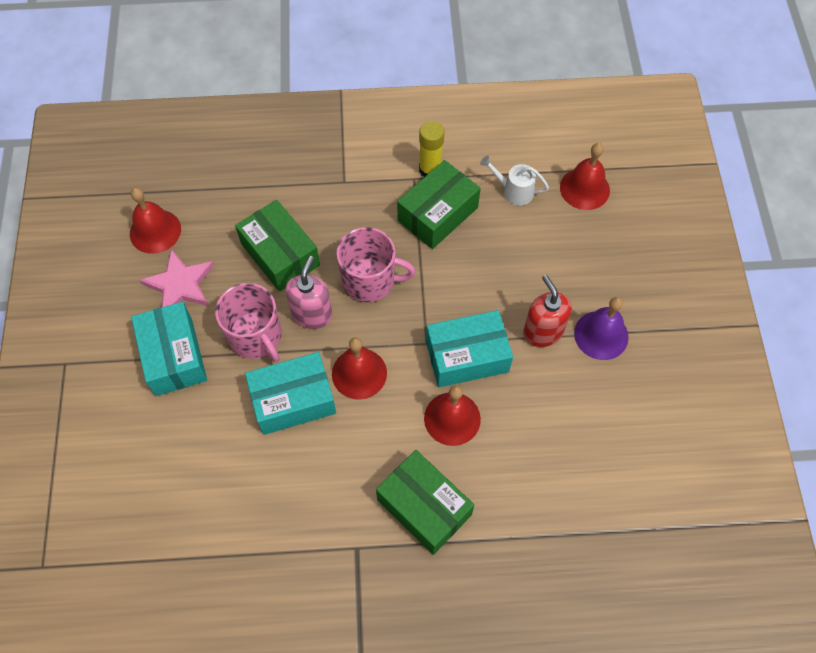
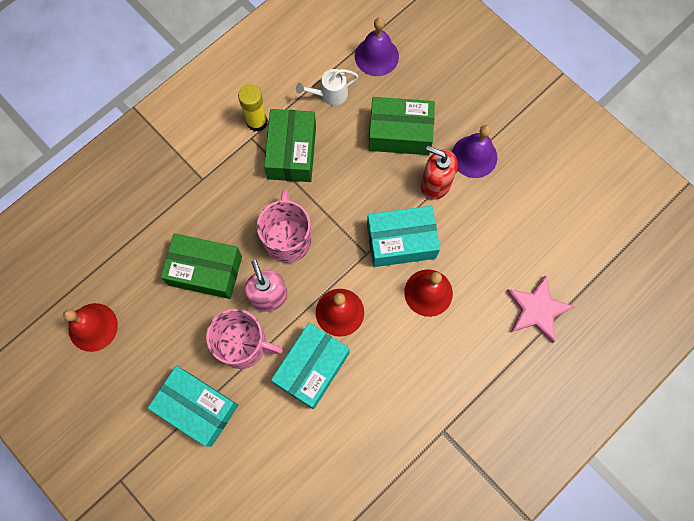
camera: 40 degrees left, 10 degrees up
pink star [140,249,214,307] -> pink star moved to [507,275,575,343]
pink mug [336,227,416,302] -> pink mug turned 60 degrees counterclockwise [257,190,311,263]
green box [376,450,474,555] -> green box moved to [368,97,435,155]
turquoise box [426,310,513,387] -> turquoise box turned 45 degrees clockwise [367,206,440,267]
red bell [560,143,610,210] -> purple bell [355,17,399,76]

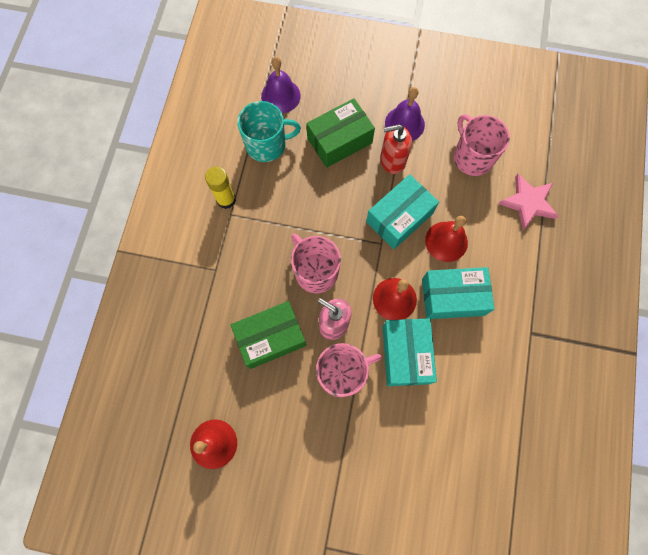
camera: 35 degrees left, 0 degrees up
turquoise box [148,366,238,447] -> turquoise box moved to [422,267,495,319]
green box [264,109,316,182] -> none
white watering can [296,69,358,105] -> turquoise mug [237,101,301,162]
none -> pink mug [454,114,510,176]

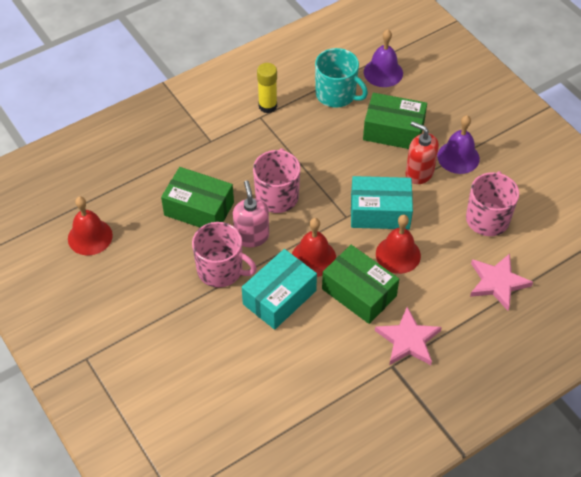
camera: 45 degrees right, 20 degrees down
turquoise box [422,267,495,319] -> green box [322,245,399,324]
none -> pink star [375,307,442,365]

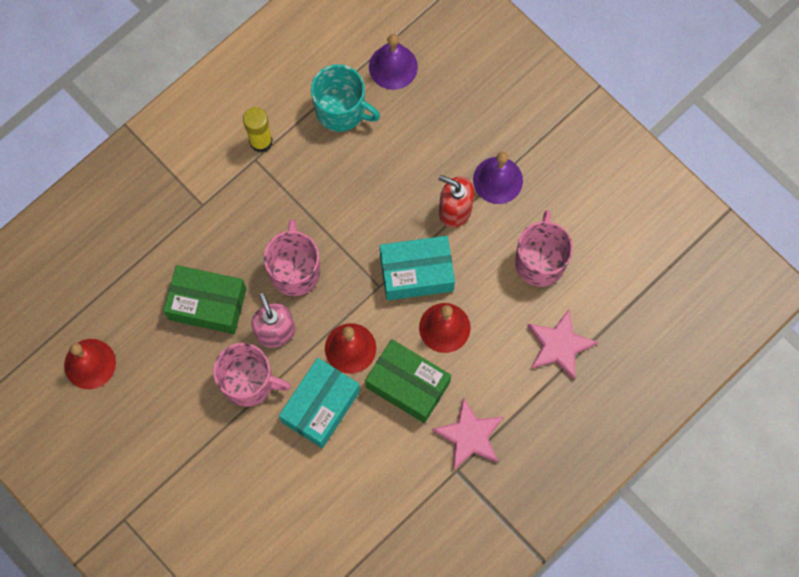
camera: 10 degrees left, 20 degrees up
green box [363,93,427,149] -> none

